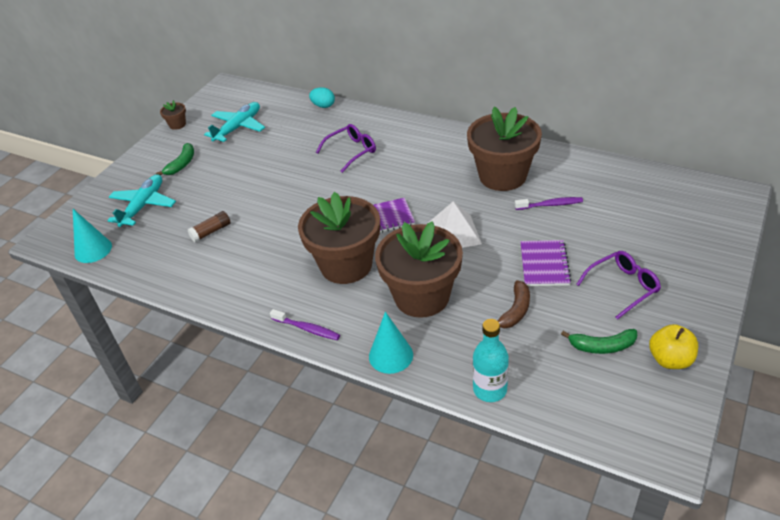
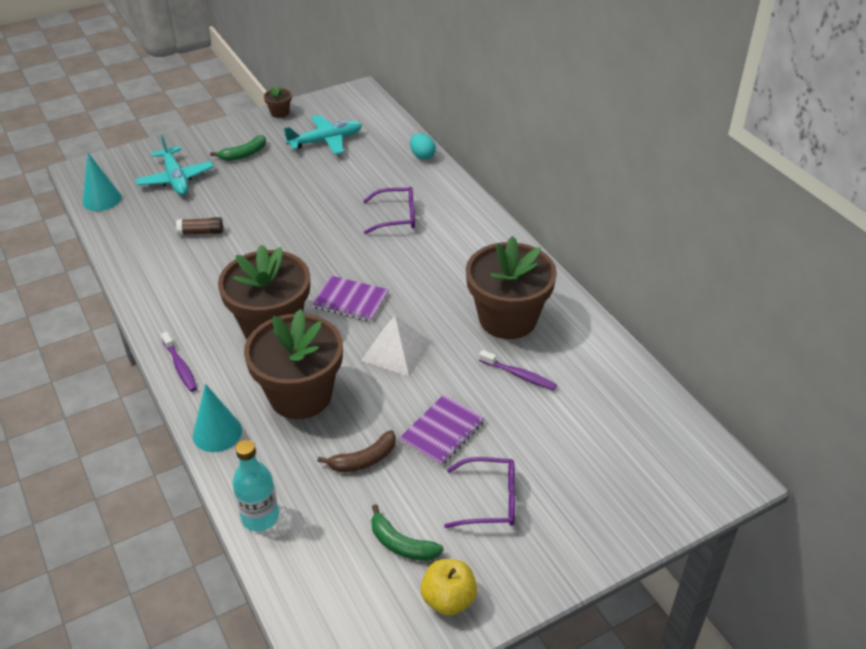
camera: 30 degrees right, 0 degrees up
turquoise plane [107,174,176,227] -> turquoise plane turned 105 degrees clockwise [135,134,214,195]

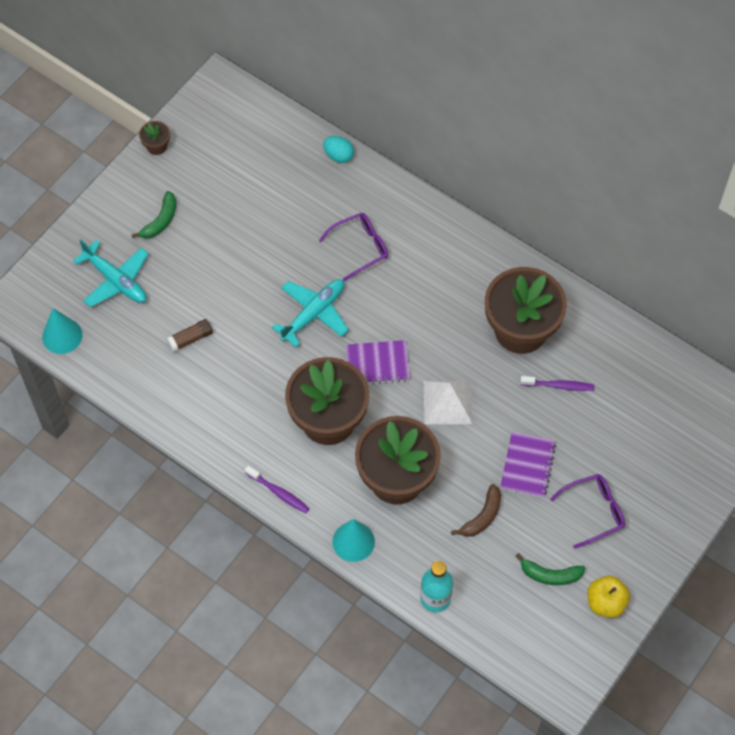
camera: 25 degrees left, 20 degrees up
turquoise plane [284,115,362,155] -> turquoise plane moved to [272,279,349,347]

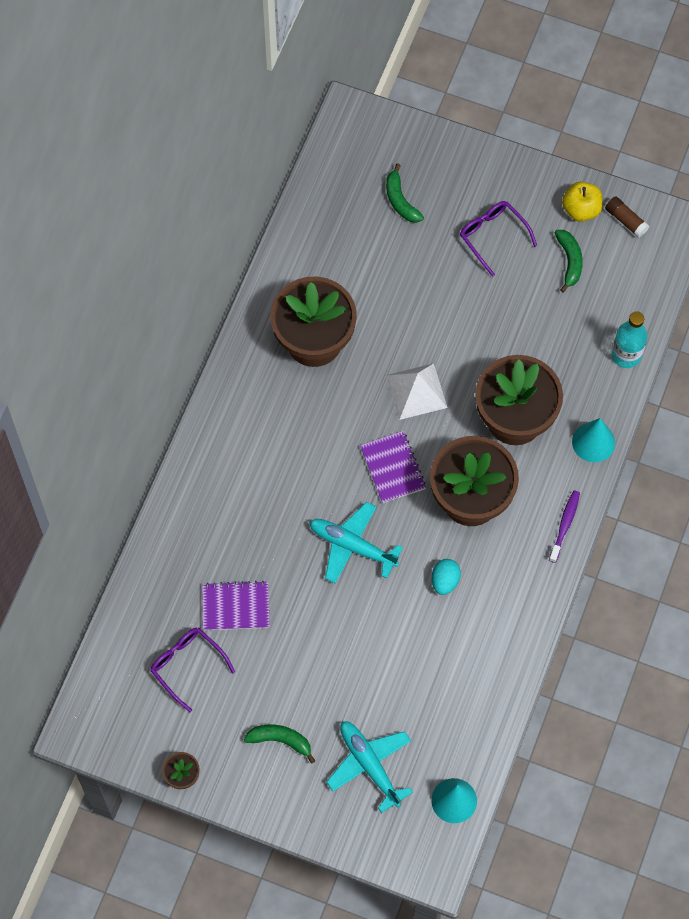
camera: 105 degrees left, 5 degrees up
turquoise plane [73,239,149,307] -> turquoise plane turned 60 degrees counterclockwise [326,721,413,813]
brown glue stick [166,319,213,352] -> brown glue stick moved to [605,196,649,238]
purple glasses [319,213,388,281] -> purple glasses moved to [150,627,235,712]
turquoise egg [323,136,354,163] -> turquoise egg moved to [432,559,461,595]
brown banana [451,484,501,537] -> none
purple notebook [500,432,556,498] -> purple notebook moved to [202,581,270,630]
purple toothbrush [520,376,594,391] -> none
none -> green banana [386,163,424,223]

